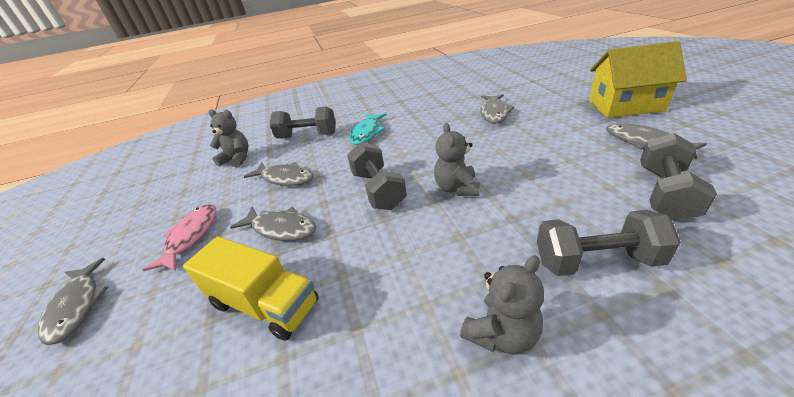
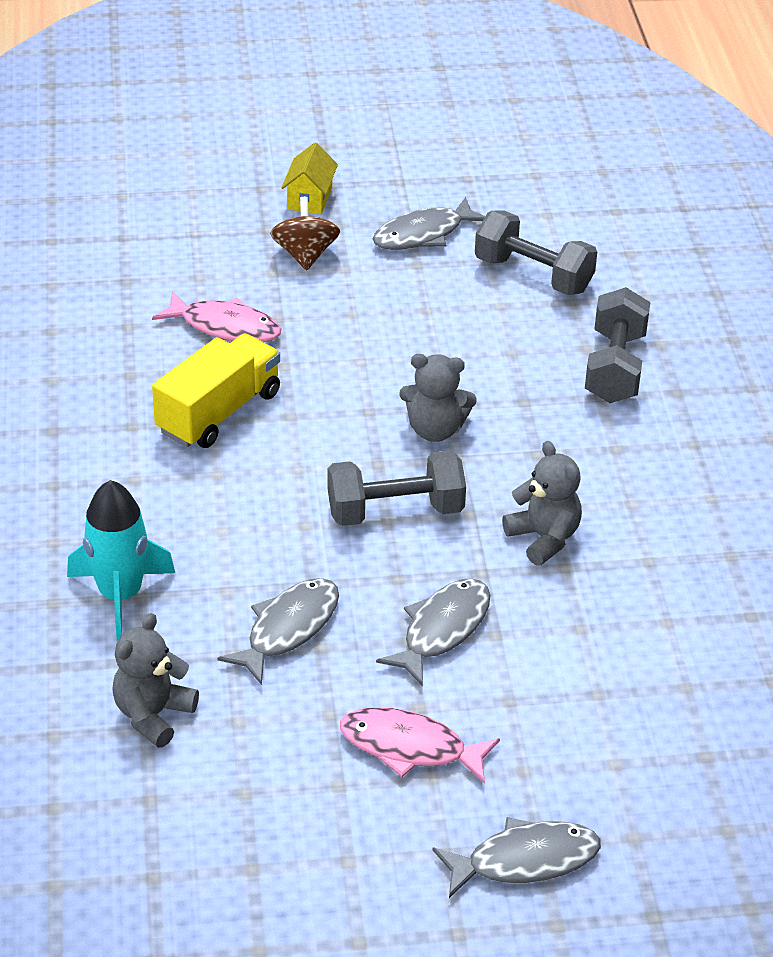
camera: 85 degrees left, 5 degrees up
yellow truck [183,236,319,341] -> yellow truck moved to [152,334,280,448]
grey dumbbell [270,107,336,138] -> turquoise rocket [67,480,175,641]
turquoise fish [349,113,387,145] -> none
grey teddy bear [460,256,544,355] -> grey teddy bear moved to [502,441,582,565]
grey fish [480,94,514,124] -> pink fish [152,291,281,342]
yellow house [589,41,687,118] -> yellow house [281,143,338,214], size x0.50
none -> brown spinning top [270,197,340,270]

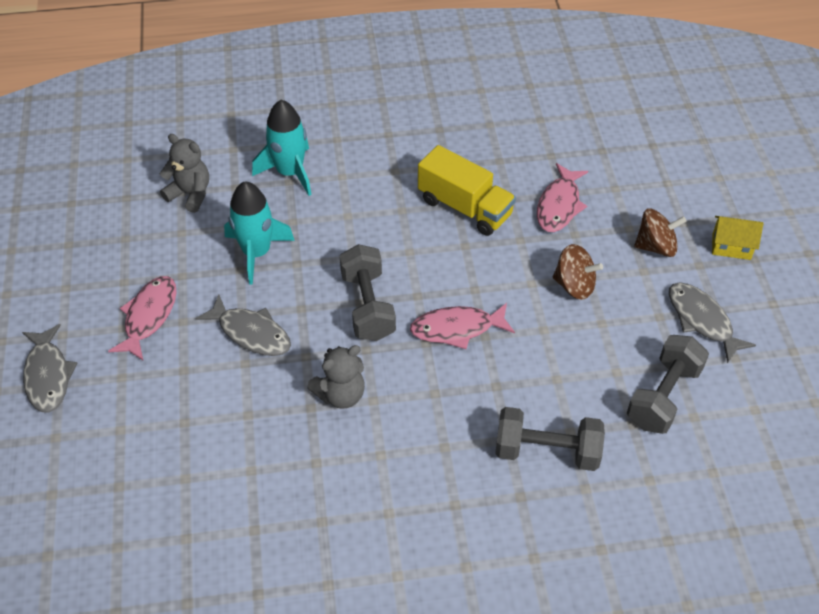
camera: 90 degrees right, 10 degrees up
grey fish [217,578,339,685] -> turquoise rocket [224,181,295,285]
grey teddy bear [399,354,477,442] -> pink fish [410,303,515,349]
none -> brown spinning top [553,244,603,300]

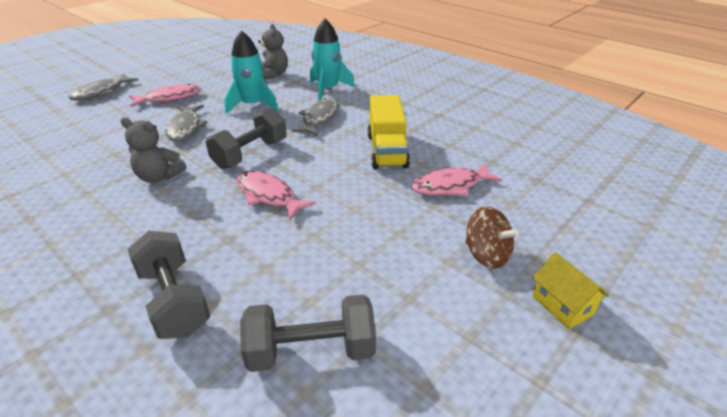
camera: 50 degrees right, 15 degrees down
brown spinning top [553,244,603,300] -> none
grey fish [669,282,756,363] -> grey fish moved to [291,98,339,136]

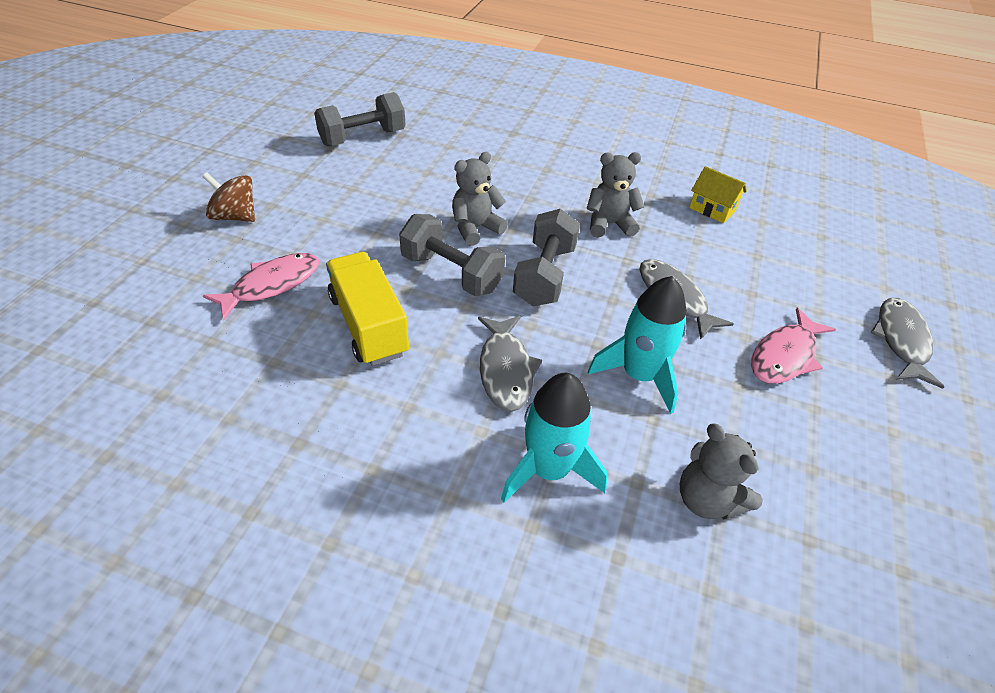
camera: 155 degrees right, 10 degrees up
grey dumbbell [127,231,211,339] -> grey dumbbell moved to [399,214,505,296]
pink fish [236,171,316,220] -> grey teddy bear [452,152,508,246]
yellow house [532,252,609,329] -> yellow house moved to [689,166,747,223]

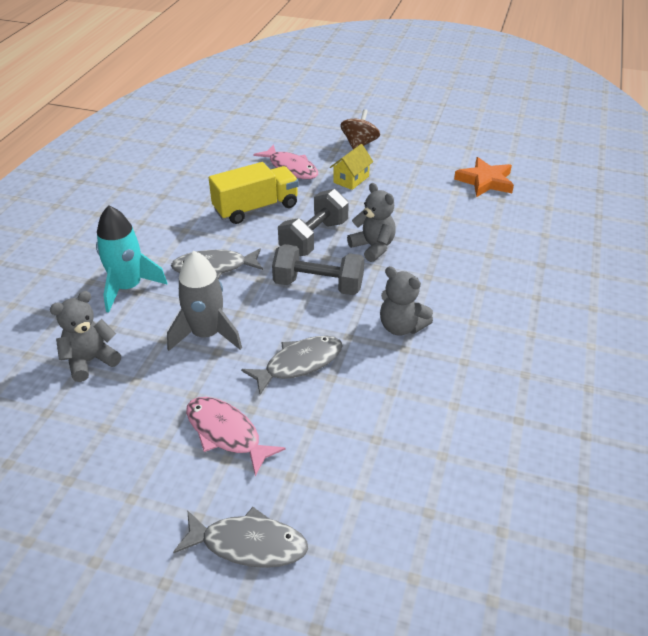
camera: 90 degrees right, 5 degrees down
grey dumbbell [314,92,406,147] -> orange star [454,157,514,197]
grey teddy bear [587,152,645,237] -> grey teddy bear turned 135 degrees clockwise [380,266,433,336]
turquoise rocket [588,276,687,414] -> grey rocket [167,251,242,351]
yellow house [689,166,747,223] -> yellow house moved to [330,144,373,190]

